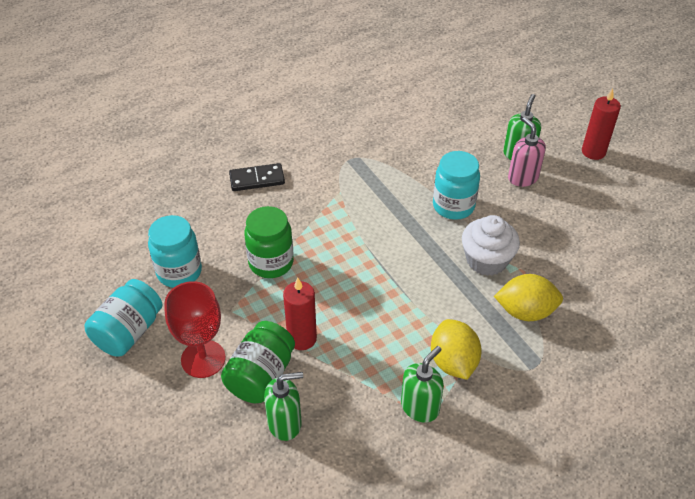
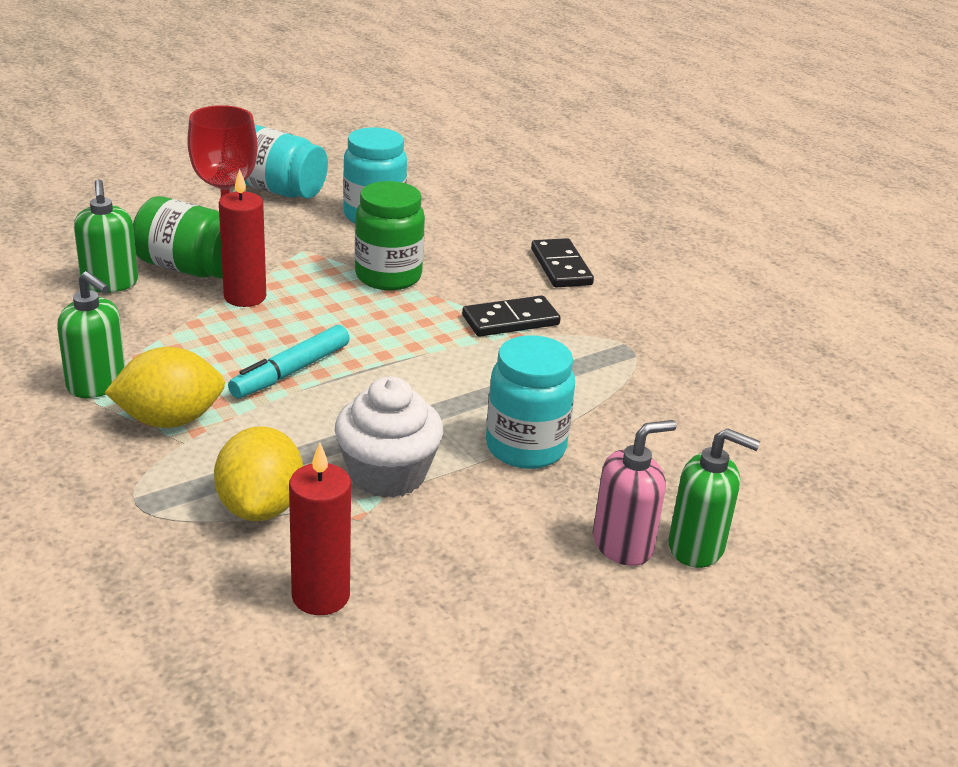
camera: 85 degrees right, 15 degrees down
red candle [582,88,621,160] -> red candle moved to [289,443,351,615]
none -> turquoise marker [228,325,350,398]
none -> black domino [462,295,560,337]

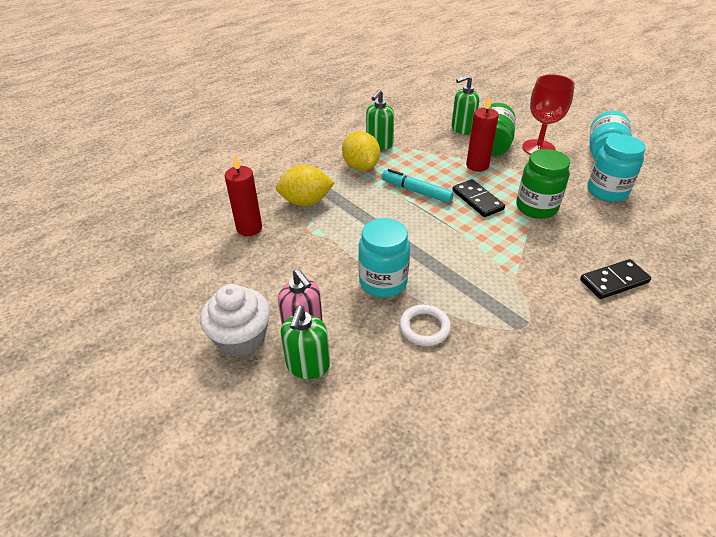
camera: 85 degrees right, 10 degrees up
white cupcake [335,376,443,498] -> white cupcake moved to [200,284,270,357]
black domino [462,295,560,337] -> black domino moved to [452,179,505,217]
none -> white ring [399,304,451,346]

